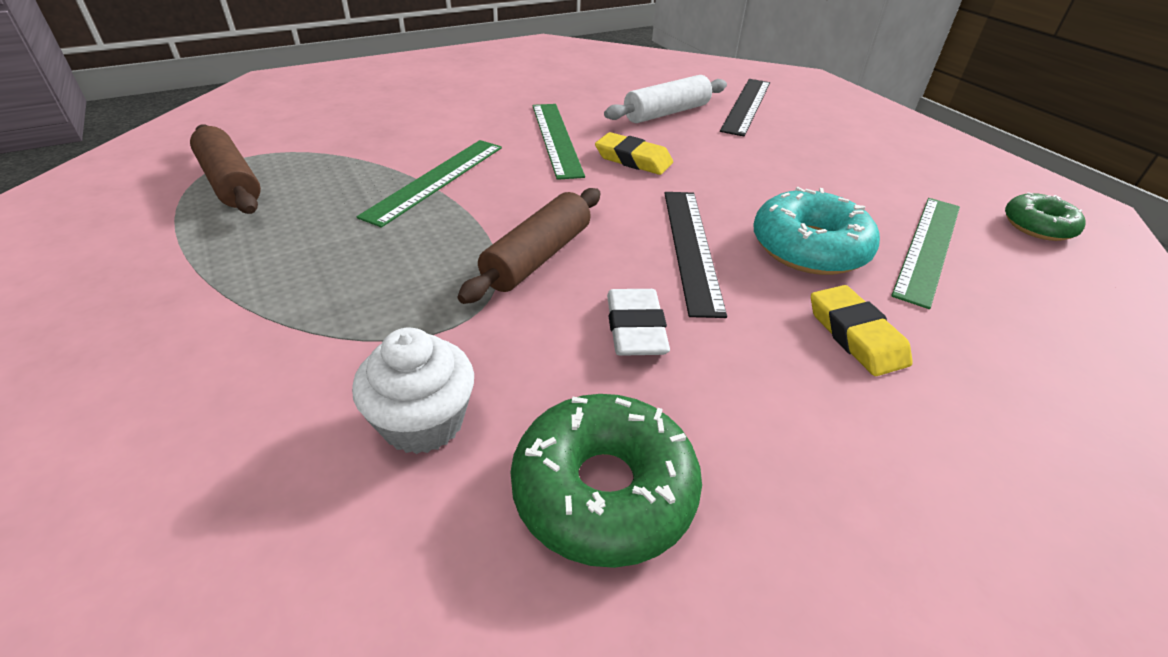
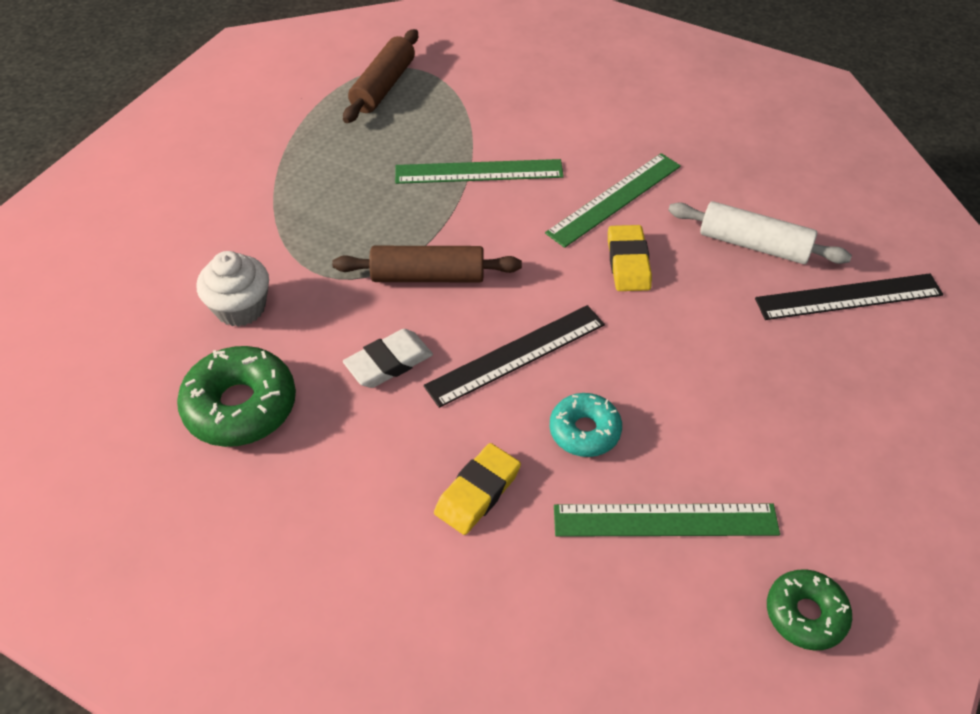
camera: 60 degrees right, 10 degrees up
turquoise donut [753,187,880,275] -> turquoise donut [550,393,622,457], size x0.62

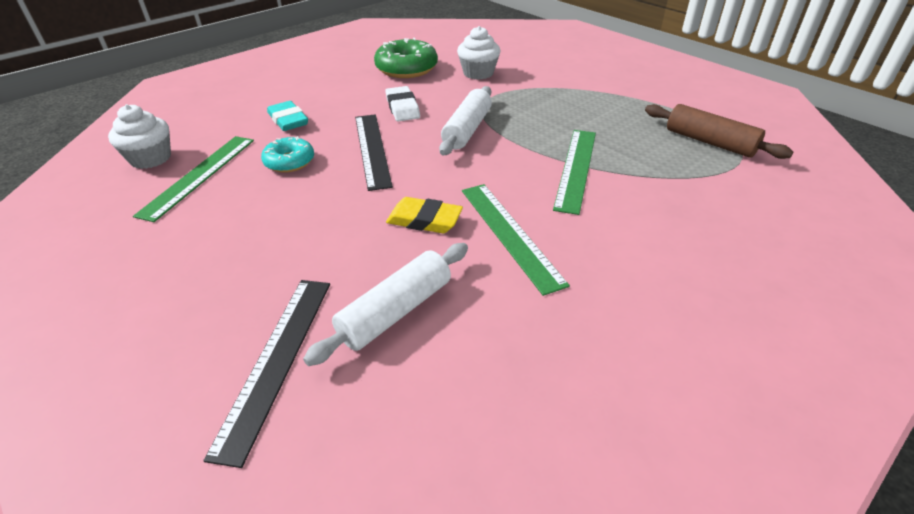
camera: 110 degrees right, 10 degrees down
brown rolling pin [332,246,522,282] -> white rolling pin [439,86,492,155]
yellow eraser [434,443,521,535] -> turquoise eraser [267,101,308,131]
green donut [767,569,852,650] -> none
none -> white cupcake [108,104,171,169]

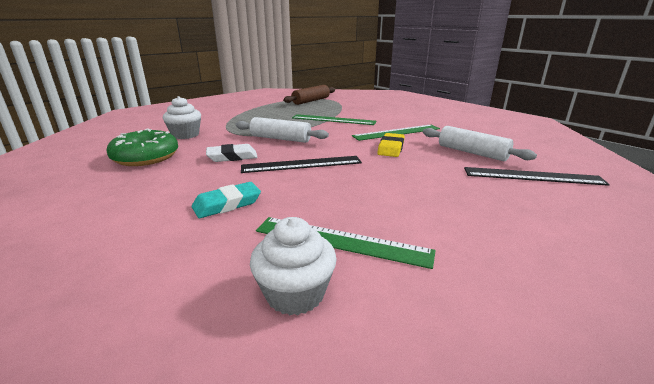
camera: 90 degrees left, 15 degrees down
turquoise donut [261,136,314,173] -> none

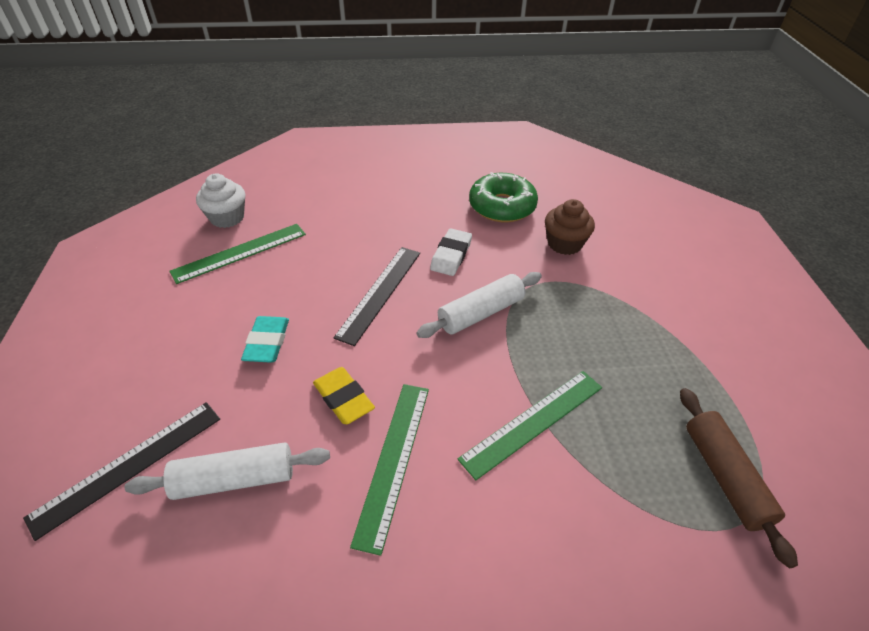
camera: 125 degrees right, 20 degrees up
white cupcake [163,96,201,139] -> brown cupcake [545,199,595,255]
turquoise eraser [192,182,261,218] -> turquoise eraser moved to [241,316,289,362]

